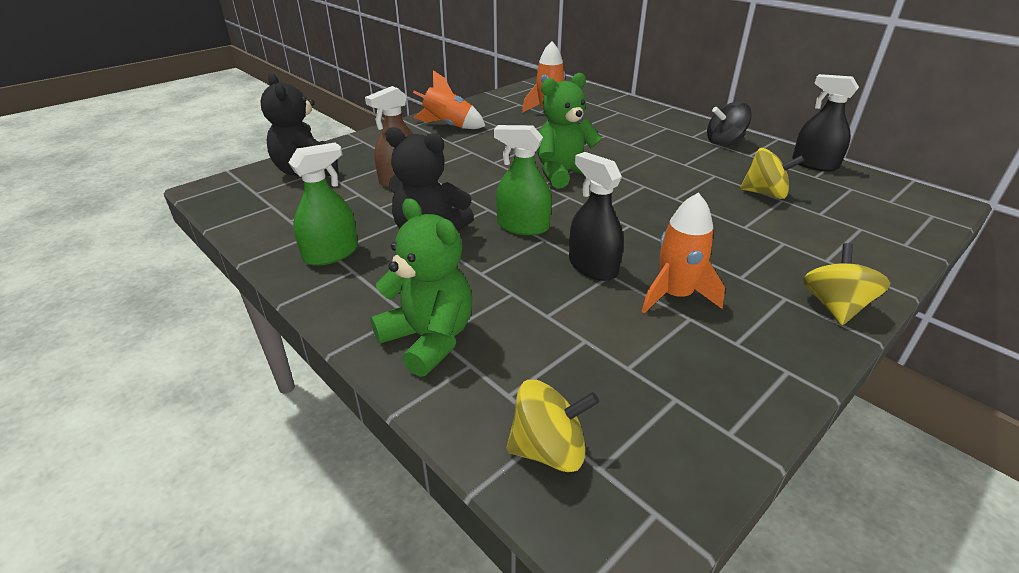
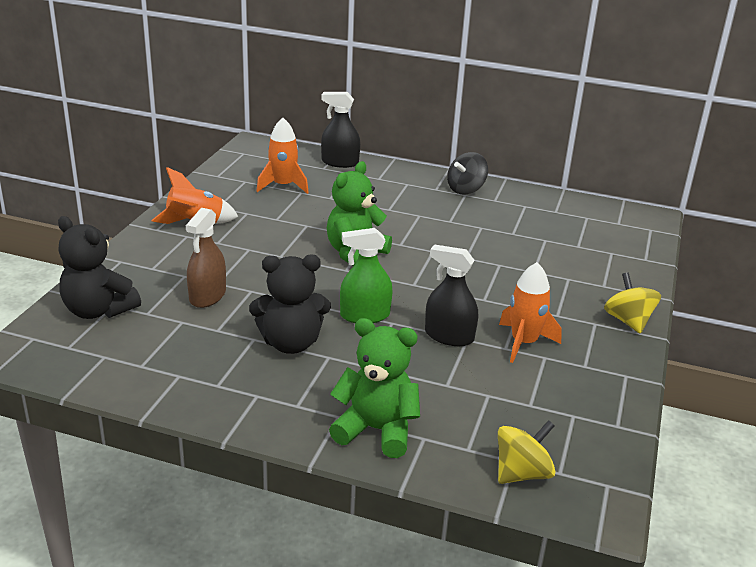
camera: 30 degrees left, 5 degrees down
green spray bottle [288,143,358,266] -> none
yellow spinning top [740,148,804,199] -> none
black spray bottle [792,74,859,172] -> black spray bottle moved to [321,92,360,168]

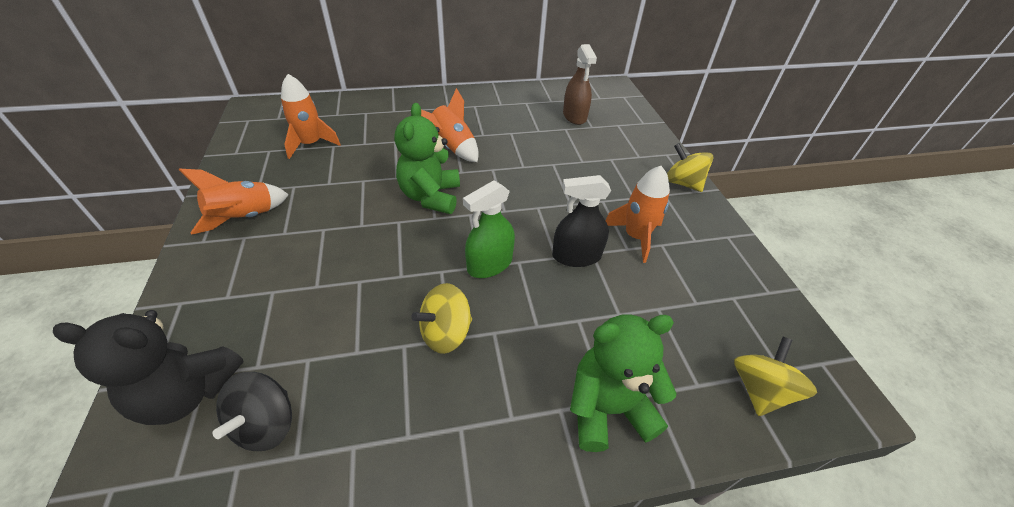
camera: 30 degrees left, 15 degrees up
brown spray bottle [186,208,226,308] -> brown spray bottle moved to [563,44,597,125]
black teddy bear [249,255,331,354] -> yellow spinning top [411,283,472,354]
black spray bottle [321,92,360,168] -> none
black spinning top [447,152,488,194] -> black spinning top moved to [213,372,292,451]
none -> orange rocket [421,88,479,162]

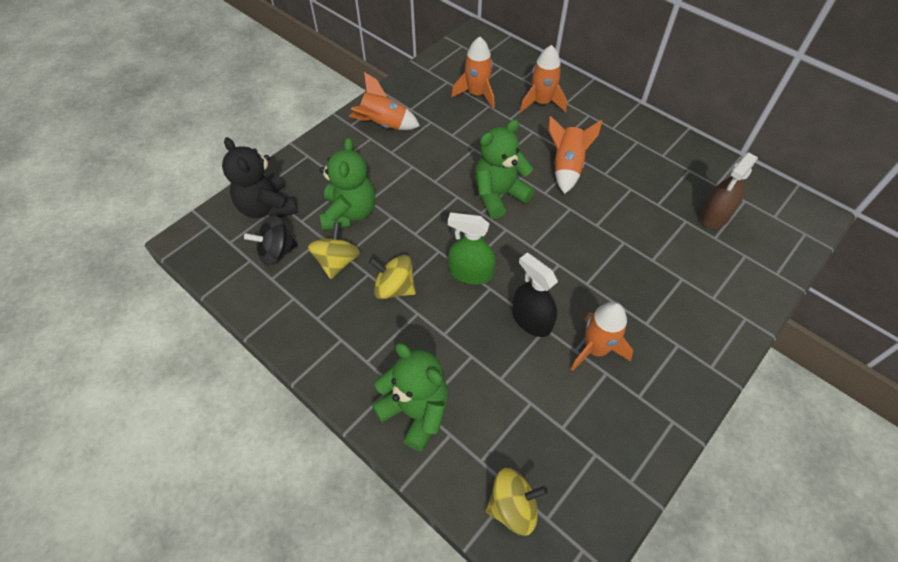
camera: 55 degrees right, 10 degrees up
yellow spinning top [667,143,713,192] -> yellow spinning top moved to [308,222,360,279]
none -> green teddy bear [320,137,375,231]
none -> orange rocket [520,45,567,112]

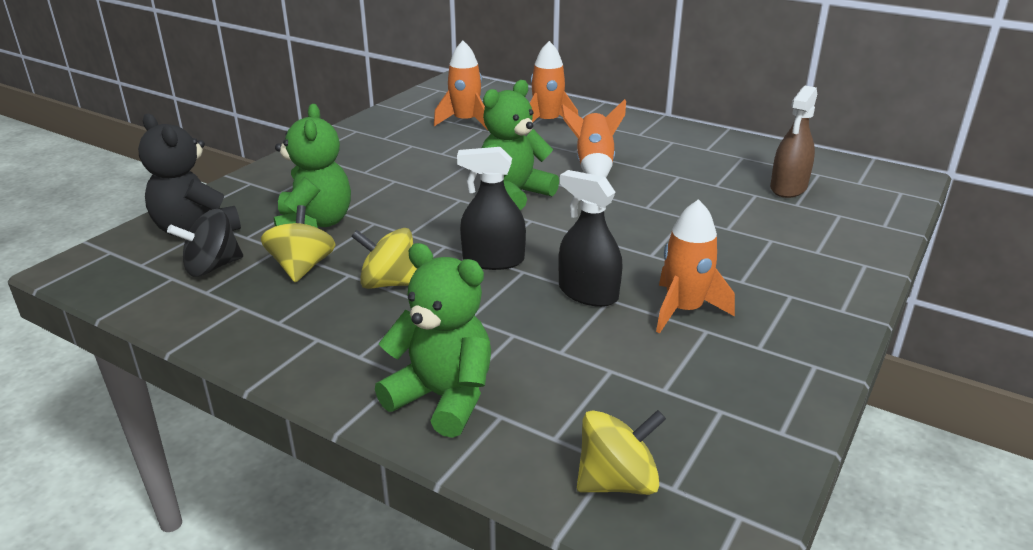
camera: 10 degrees left, 25 degrees down
orange rocket [348,72,420,130] -> none
green spray bottle [448,213,496,284] -> black spray bottle [457,147,526,270]

